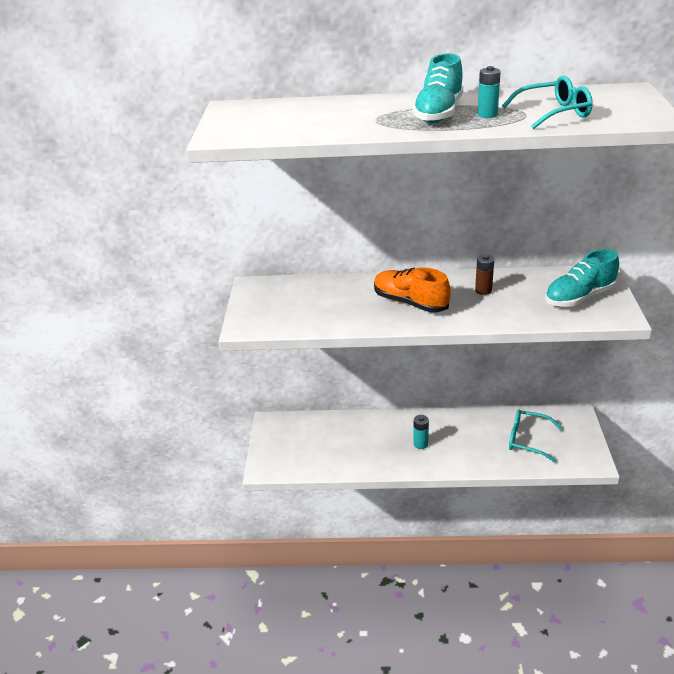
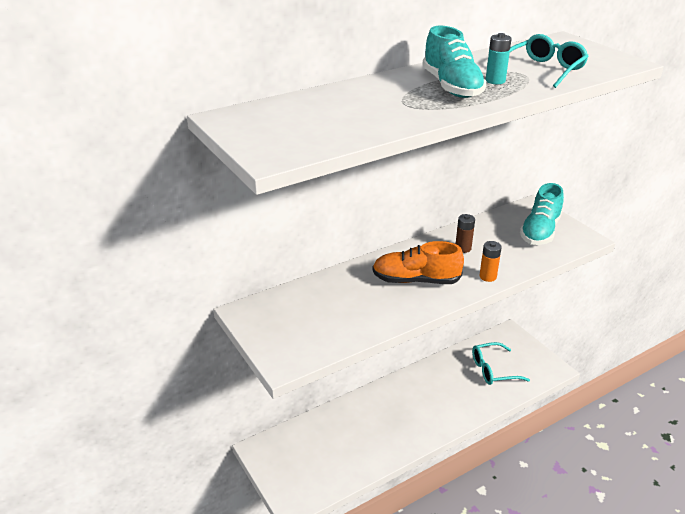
camera: 35 degrees left, 0 degrees up
turquoise battery [413,415,429,449] -> none
none -> orange battery [479,241,502,282]

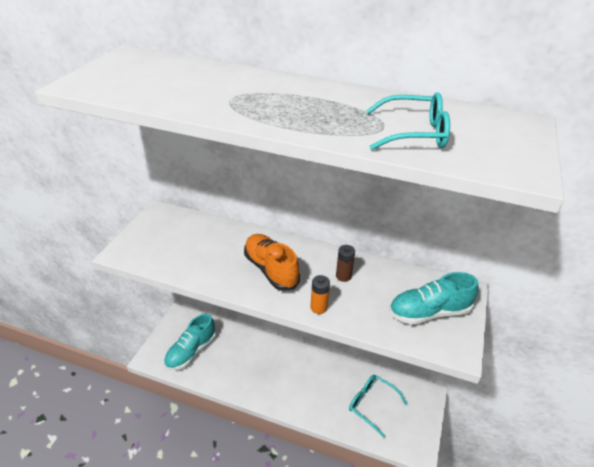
camera: 50 degrees right, 5 degrees up
turquoise shoe [422,26,487,98] -> turquoise shoe moved to [164,314,216,370]
turquoise battery [486,33,512,84] -> none

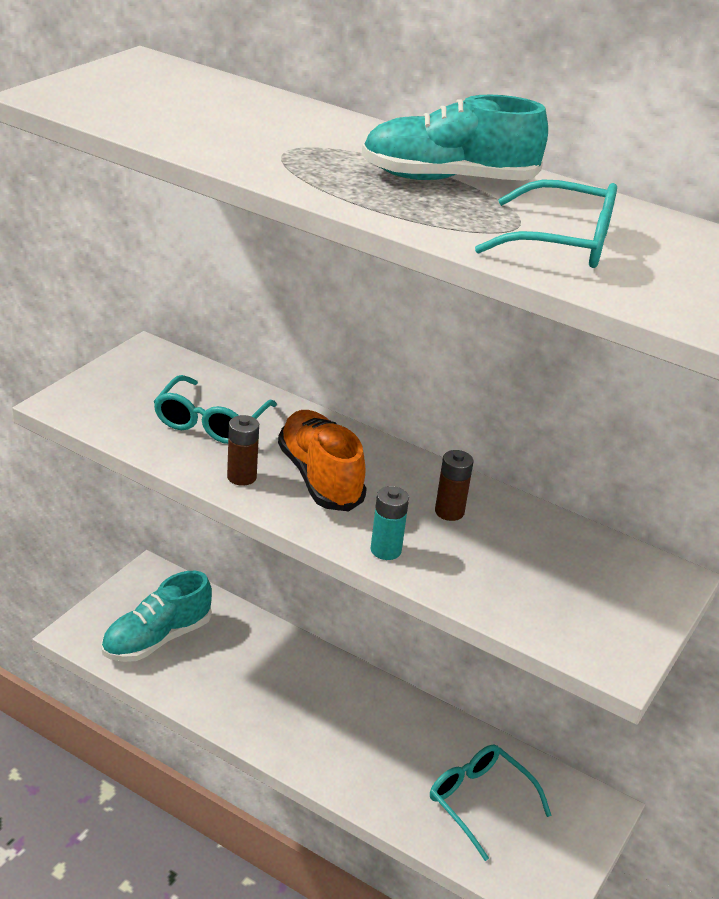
camera: 10 degrees right, 5 degrees down
orange battery [310,275,330,314] -> turquoise battery [371,486,409,560]
turquoise shoe [389,272,478,325] -> turquoise shoe moved to [362,95,548,180]
none -> turquoise glasses [153,375,277,444]
none -> brown battery [227,415,259,486]

